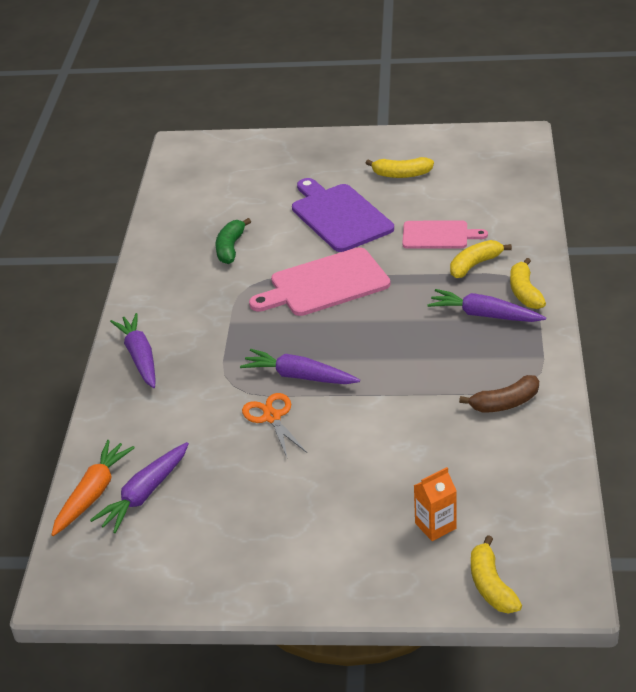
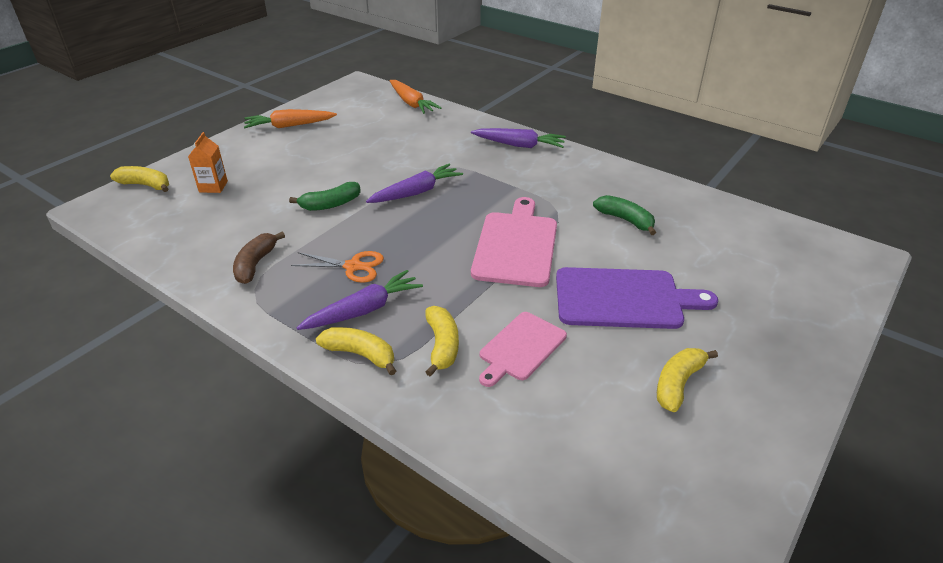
camera: 120 degrees right, 0 degrees up
purple carrot [90,442,189,533] -> none
orange scissors [242,393,307,457] -> orange scissors moved to [291,251,384,283]
none -> orange carrot [244,109,337,128]
none -> green banana [289,182,361,211]

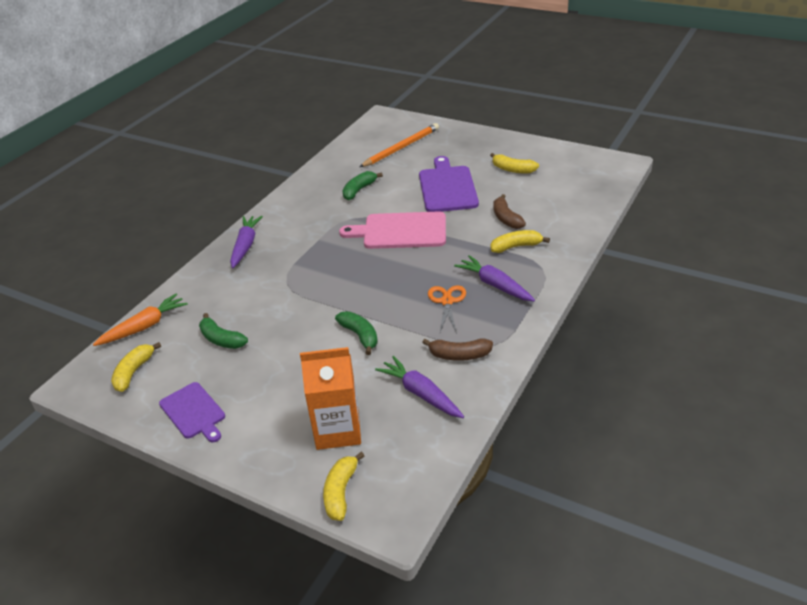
camera: 95 degrees left, 0 degrees up
orange carton [188,132,228,193] -> orange carton [300,347,361,450], size x1.80
orange carrot [244,109,337,128] -> purple cutting board [159,382,225,443]
yellow banana [316,327,396,375] -> yellow banana moved to [111,342,161,392]
purple carrot [366,164,463,203] -> purple carrot moved to [375,356,464,418]
pink cutting board [479,312,567,387] -> brown banana [494,194,526,229]
none -> green banana [199,313,248,349]
none -> orange pencil [360,123,439,167]

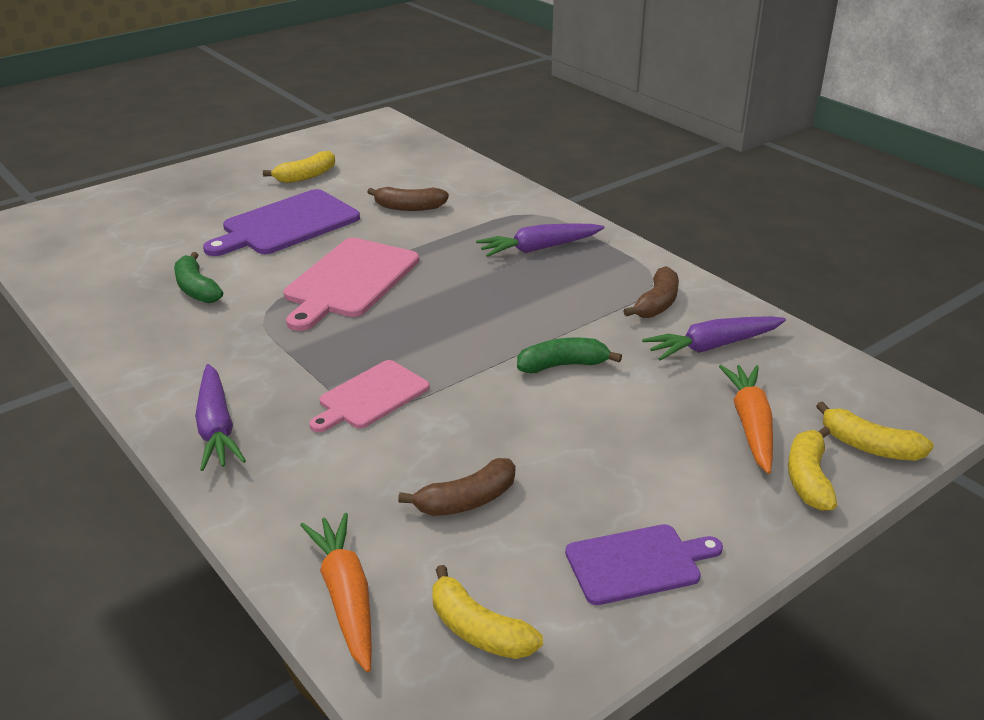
camera: 70 degrees left, 5 degrees down
green banana [199,313,248,349] -> brown banana [398,458,515,516]
purple carrot [230,216,263,268] -> purple carrot turned 135 degrees counterclockwise [195,364,246,471]
orange carton [300,347,361,450] -> orange carrot [719,365,773,474]
orange pencil [360,123,439,167] -> none
purple cutting board [419,156,479,212] -> purple cutting board turned 60 degrees counterclockwise [203,189,360,256]
orange scissors [428,285,466,334] -> none
yellow banana [491,230,550,253] -> yellow banana moved to [788,427,837,511]
none -> pink cutting board [309,360,430,432]

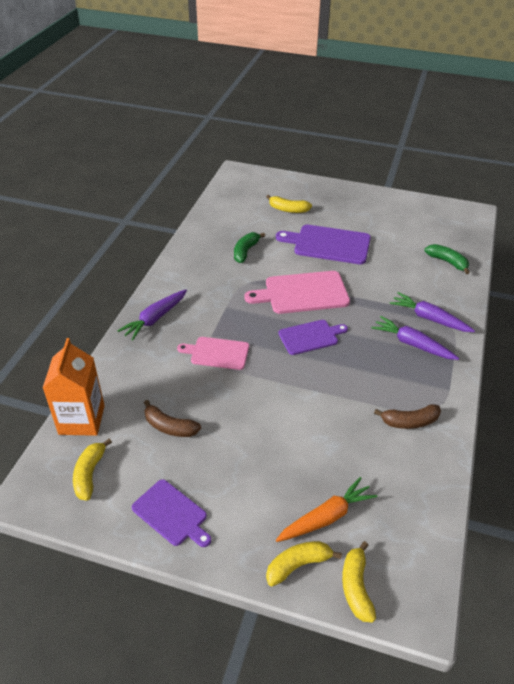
camera: 55 degrees right, 10 degrees up
yellow banana [263,151,335,183] -> yellow banana moved to [266,195,312,213]
orange carrot [301,513,372,672] -> orange carton [43,338,105,436]
brown banana [367,187,449,211] -> none
green banana [517,337,622,373] -> green banana moved to [425,244,470,274]
purple carrot [642,316,786,361] -> purple carrot moved to [390,292,475,332]
none -> purple cutting board [278,320,348,355]

